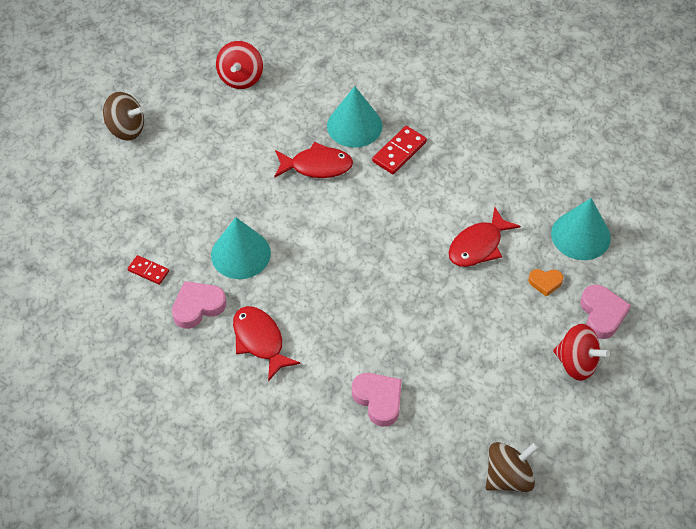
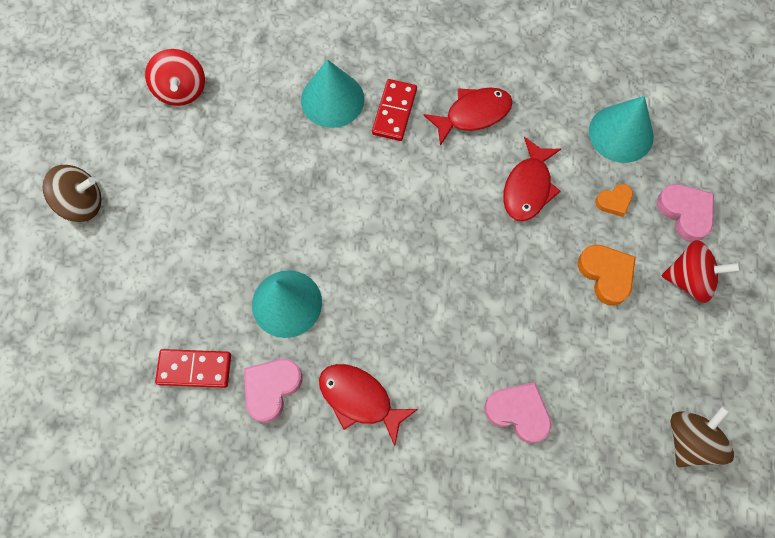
camera: 25 degrees left, 15 degrees up
red domino [127,255,169,285] -> red domino [155,349,231,388], size x1.56
red fish [274,142,353,178] -> red fish moved to [423,87,513,146]
none -> orange heart [578,244,636,306]

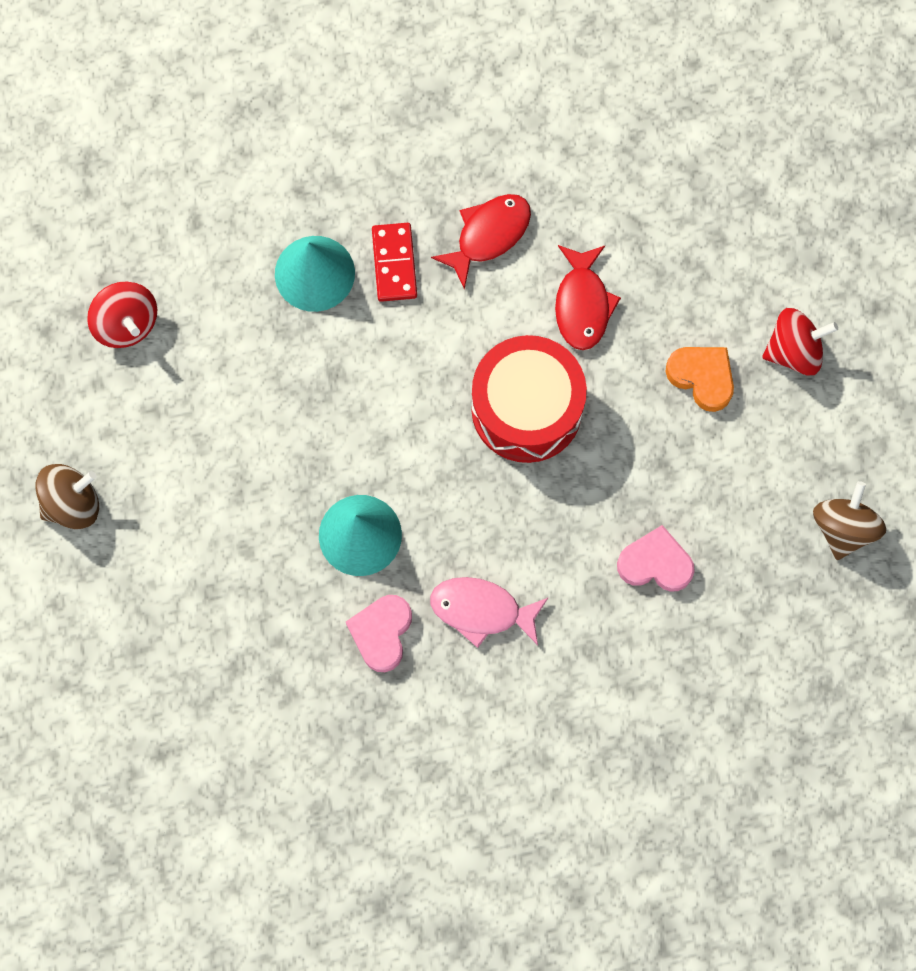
camera: 20 degrees left, 5 degrees up
red domino [155,349,231,388] -> none
red fish [319,364,418,446] -> pink fish [430,577,549,648]
turquoise cone [589,96,654,163] -> none
orange heart [595,184,633,217] -> none
pink heart [657,184,714,242] -> none
none -> red drum [471,335,587,463]

